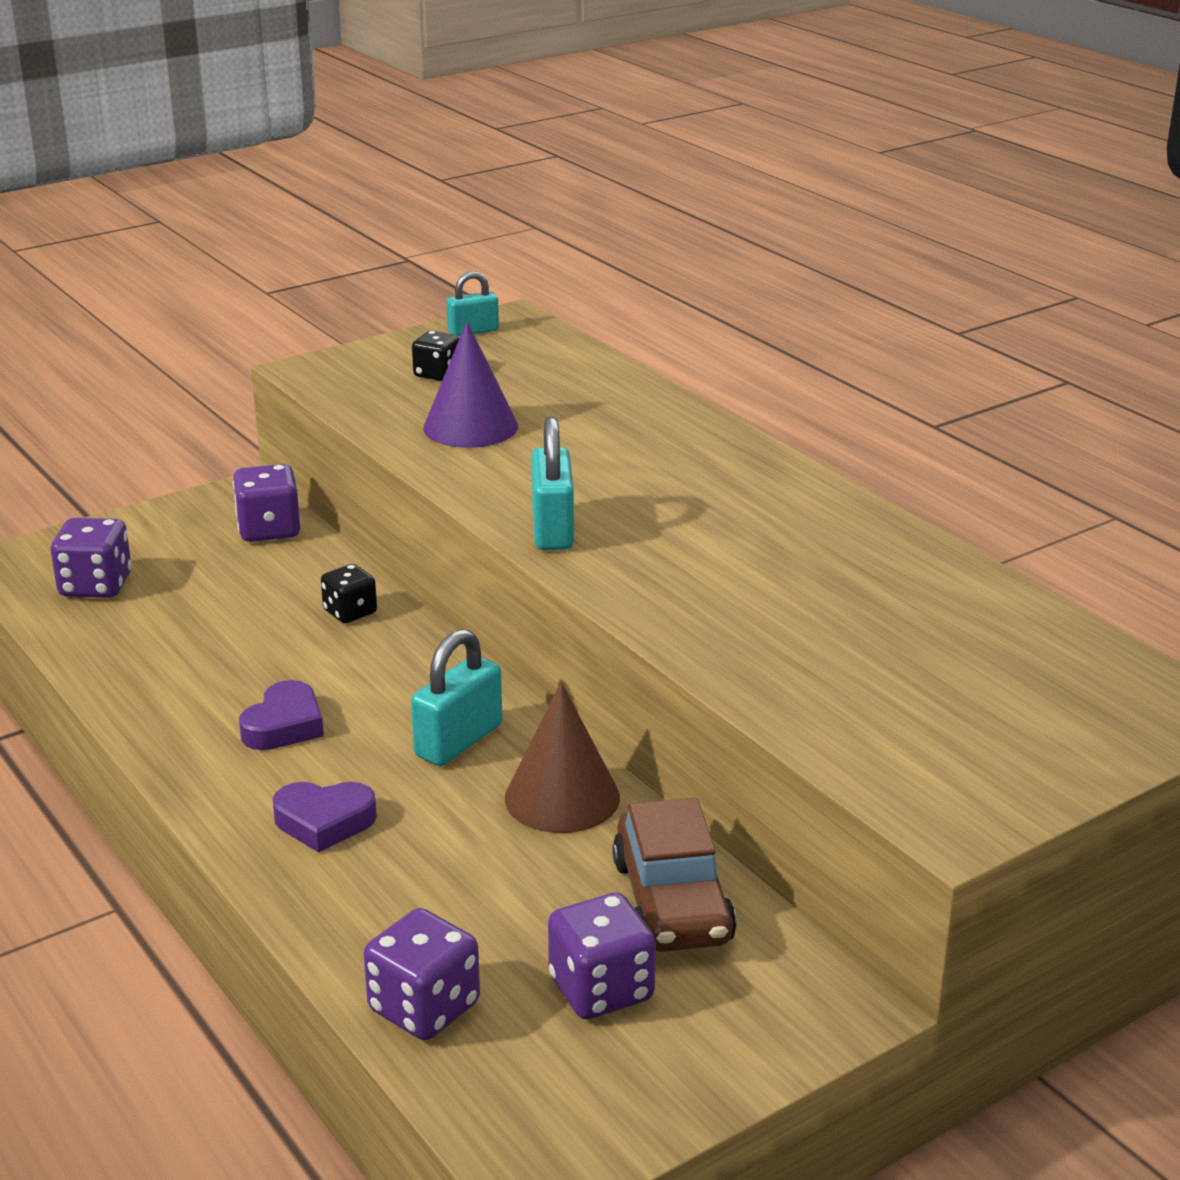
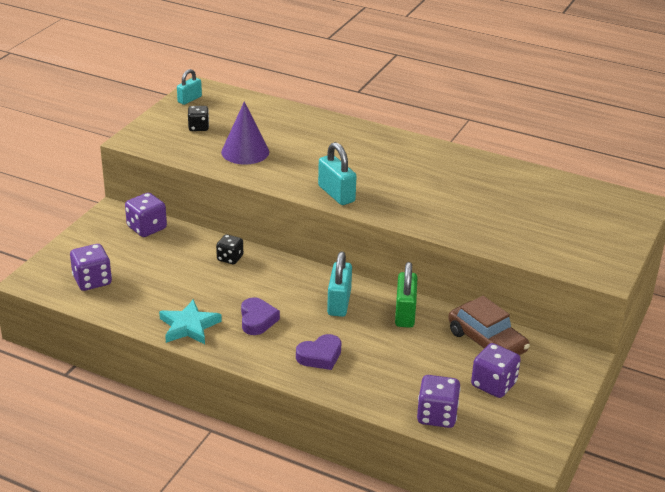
camera: 30 degrees left, 5 degrees up
brown cone [505,682,620,833] -> green padlock [395,262,418,328]
none -> turquoise star [159,299,222,344]

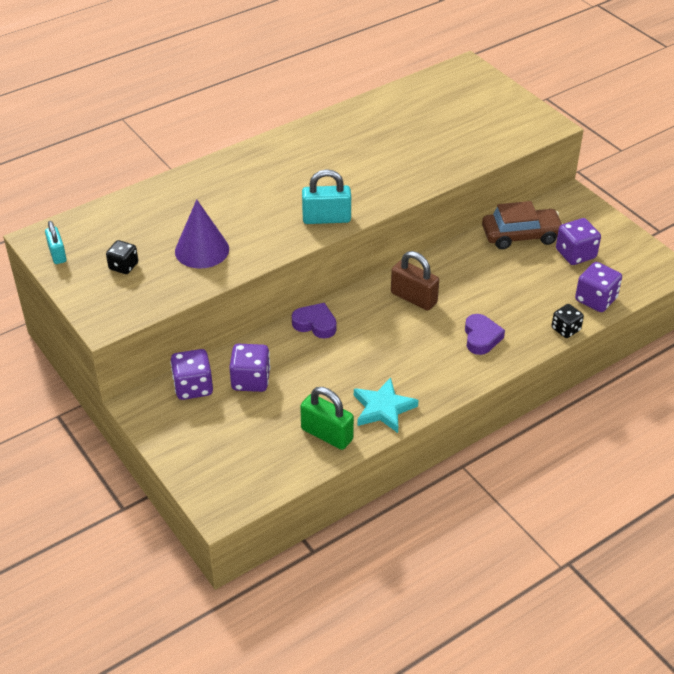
camera: 60 degrees left, 10 degrees up
purple dice [70,244,112,291] -> purple dice moved to [229,344,270,392]
black dice [216,234,243,264] -> black dice moved to [551,304,584,338]
purple heart [241,297,280,335] -> purple heart moved to [292,303,336,338]
turquoise padlock [327,251,352,317] -> brown padlock [391,251,439,311]
green padlock [395,262,418,328] -> green padlock moved to [300,387,354,450]

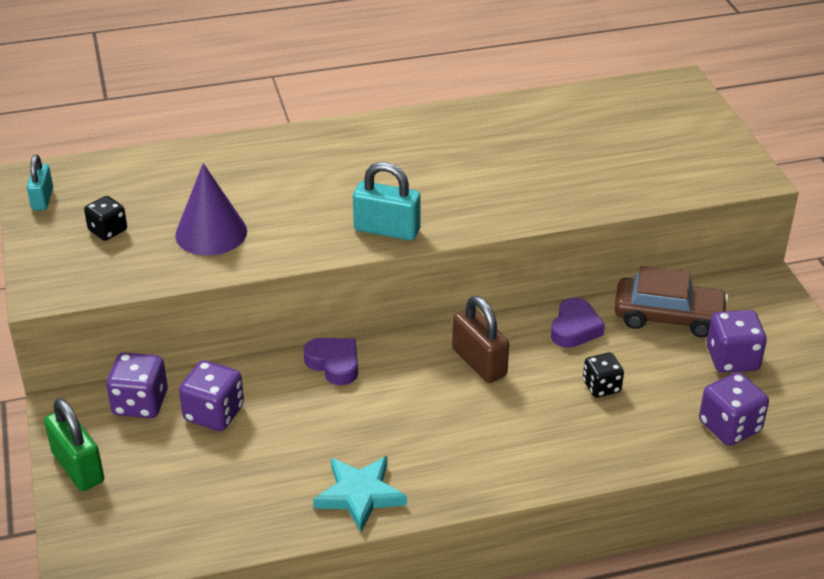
camera: 20 degrees right, 5 degrees down
green padlock [300,387,354,450] -> green padlock moved to [44,398,104,491]
purple heart [465,314,505,355] -> purple heart moved to [551,297,605,348]
black dice [551,304,584,338] -> black dice moved to [583,353,624,398]

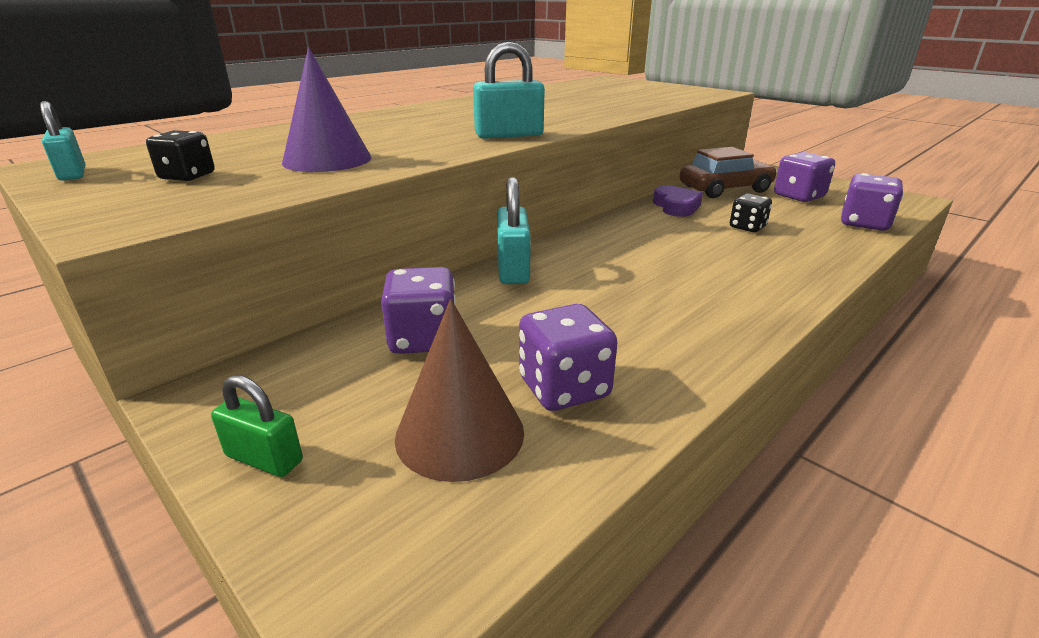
camera: 30 degrees left, 10 degrees down
green padlock [44,398,104,491] -> green padlock [211,375,303,477], size x0.65
purple dice [106,353,168,418] -> purple dice moved to [519,304,617,411]
purple heart [304,338,358,385] -> turquoise padlock [497,177,531,284]
turquoise star [313,456,407,532] -> none
brown padlock [452,296,509,383] -> none
none -> brown cone [395,299,524,482]

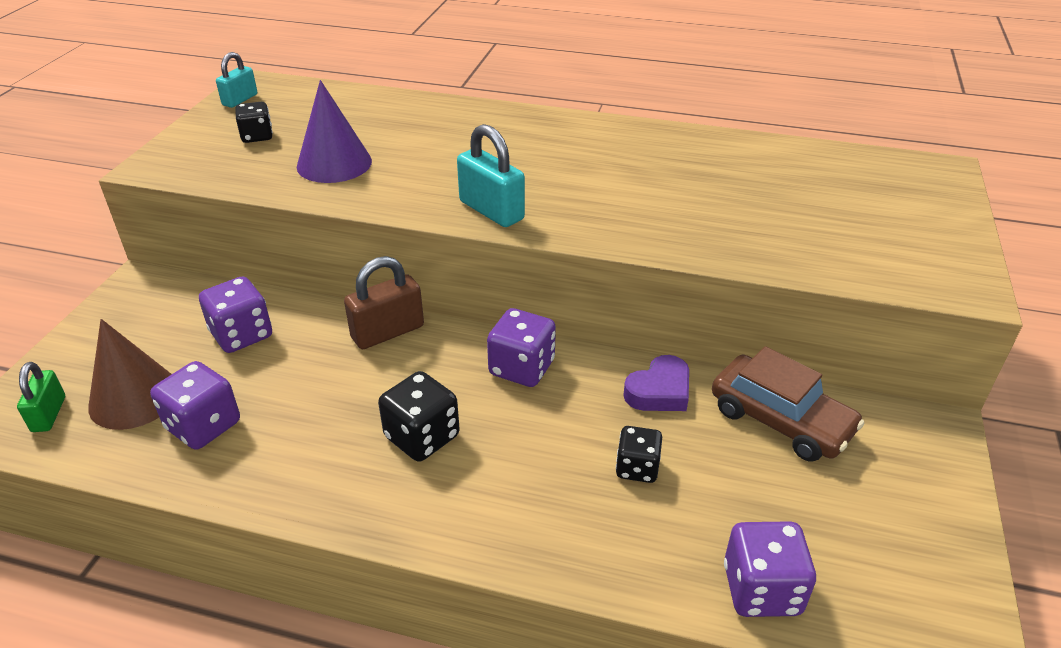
camera: 60 degrees right, 10 degrees up
green padlock [211,375,303,477] -> green padlock moved to [17,362,65,432]
turquoise padlock [497,177,531,284] -> brown padlock [344,256,424,349]
purple dice [774,152,835,202] -> purple dice moved to [487,308,556,387]
none -> black dice [378,371,460,462]

